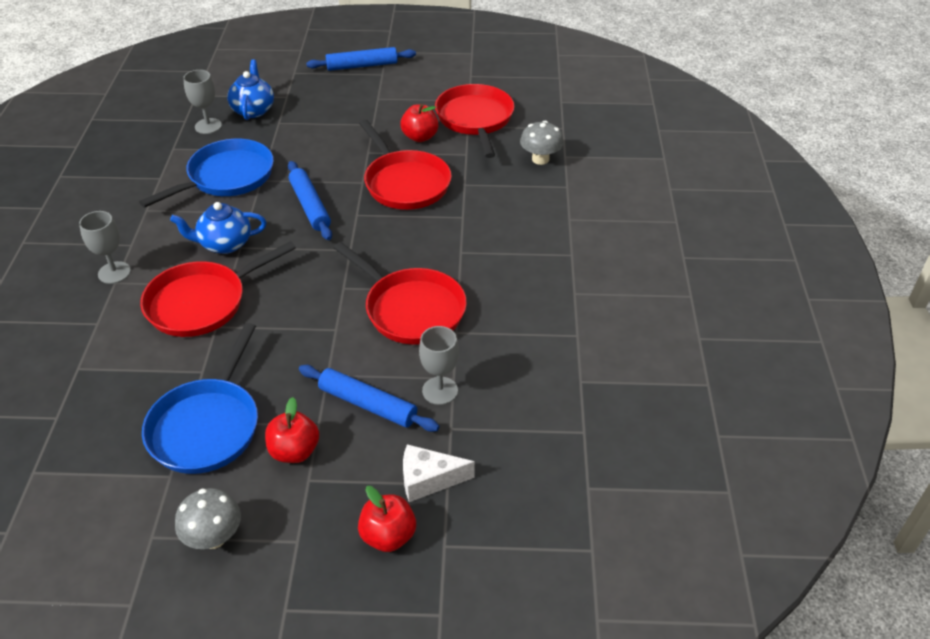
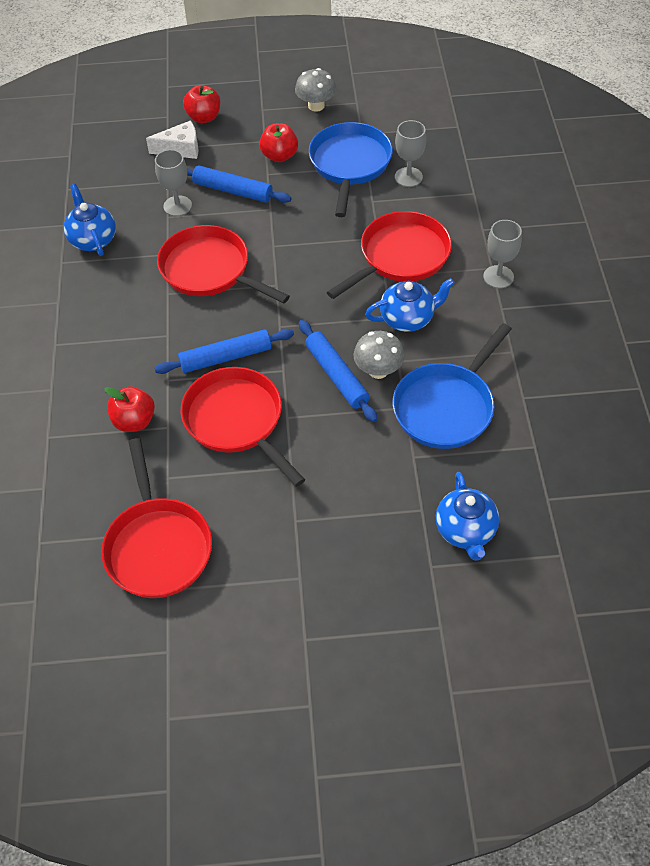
camera: 175 degrees right, 10 degrees up
grey goblet [183,70,222,134] -> grey goblet moved to [395,120,426,187]
blue rolling pin [306,47,416,71] -> blue rolling pin moved to [154,329,294,374]
red apple [400,104,439,142] -> red apple moved to [104,386,155,432]
grey mushroom [520,120,564,165] -> grey mushroom moved to [354,331,405,379]
none -> blue teapot [64,184,116,256]

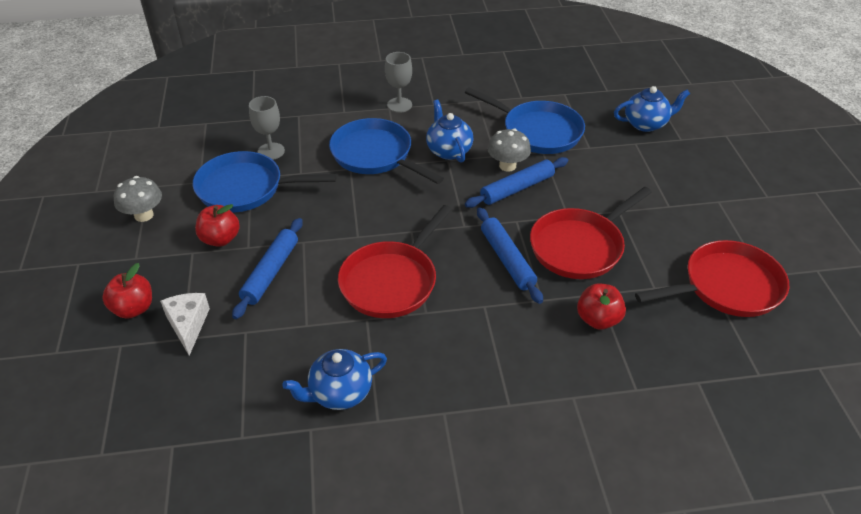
camera: 95 degrees left, 10 degrees down
grey goblet [155,149,192,216] -> none
red pan [327,211,452,299] -> blue pan [329,118,444,184]

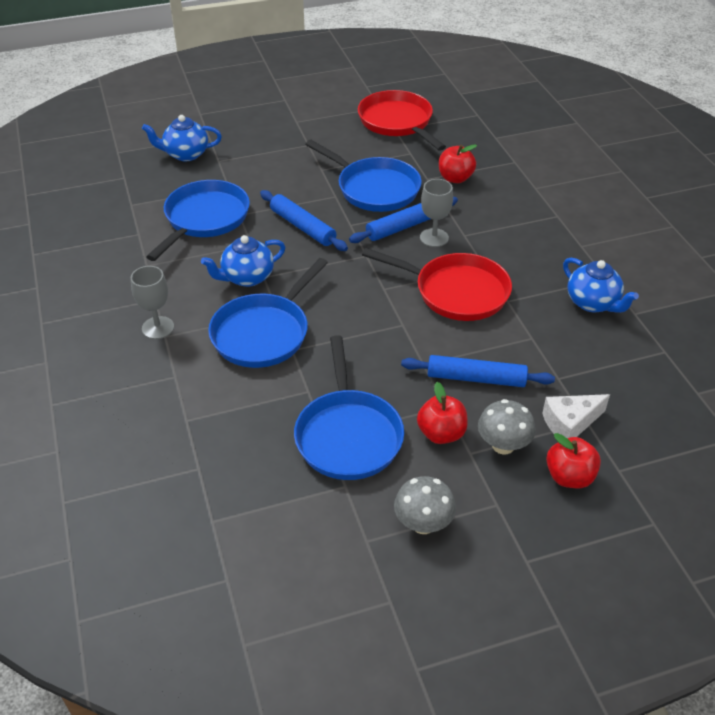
camera: 100 degrees left, 0 degrees up
grey goblet [249,96,285,160] -> grey goblet moved to [420,179,453,247]
grey mushroom [488,129,531,172] -> grey mushroom moved to [478,399,536,454]
red pan [530,187,652,279] -> blue pan [305,140,422,212]
blue teapot [614,86,690,132] -> blue teapot turned 75 degrees counterclockwise [142,115,222,161]

